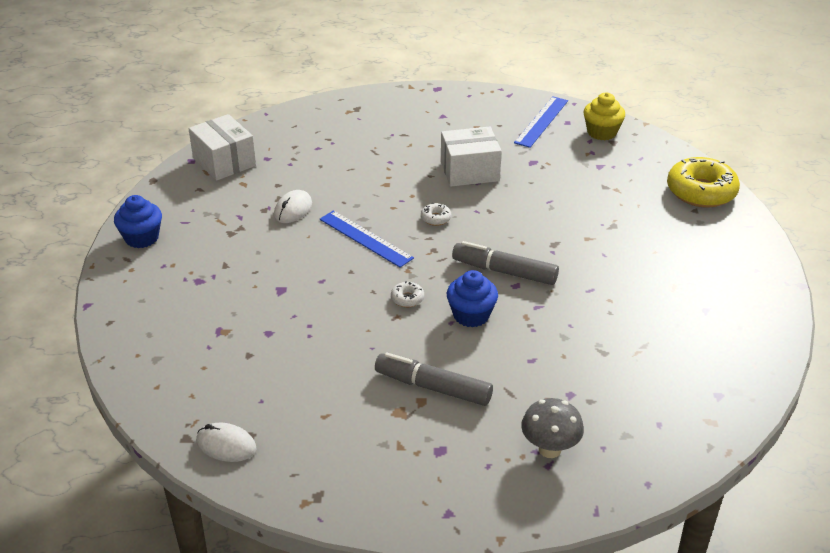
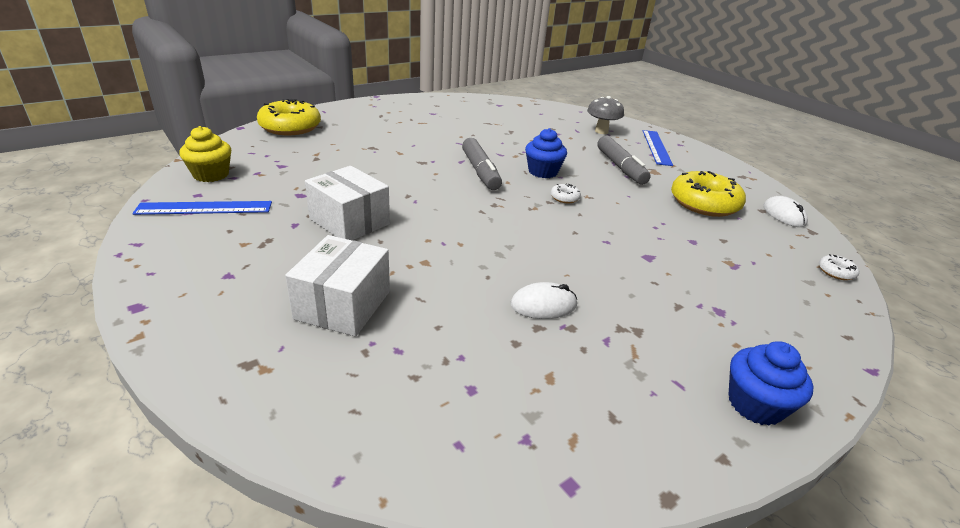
camera: 130 degrees left, 5 degrees down
white box [188,114,256,181] -> white box moved to [285,235,390,337]
blue ruler [319,210,414,268] -> blue ruler moved to [643,130,673,166]
white donut [421,203,451,226] -> white donut moved to [819,254,859,280]
none -> yellow donut [671,171,746,217]

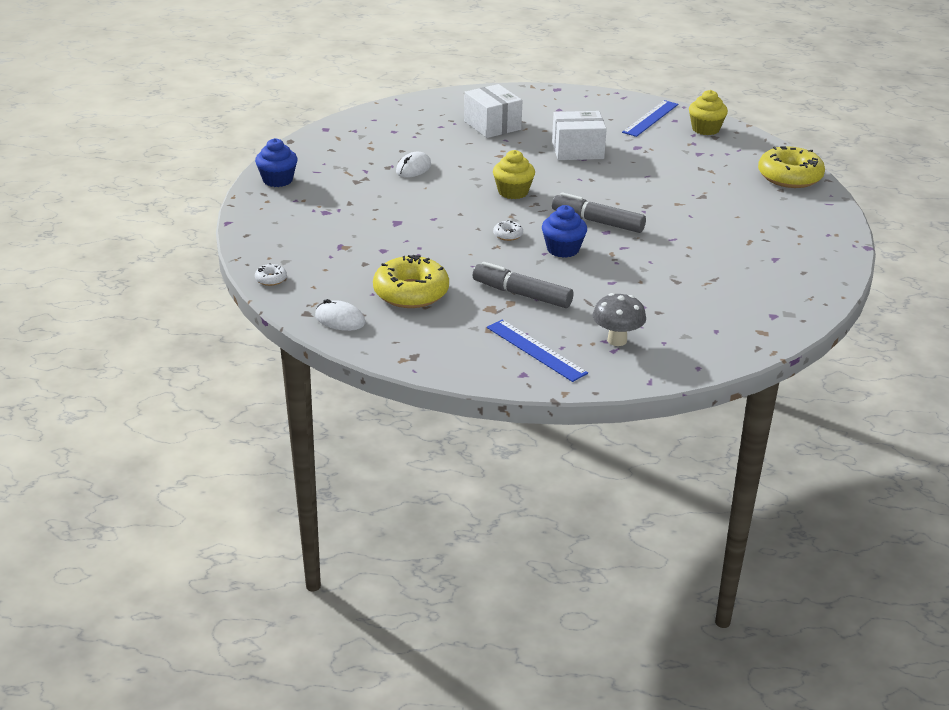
camera: 135 degrees right, 0 degrees up
none -> yellow cupcake [493,150,535,199]

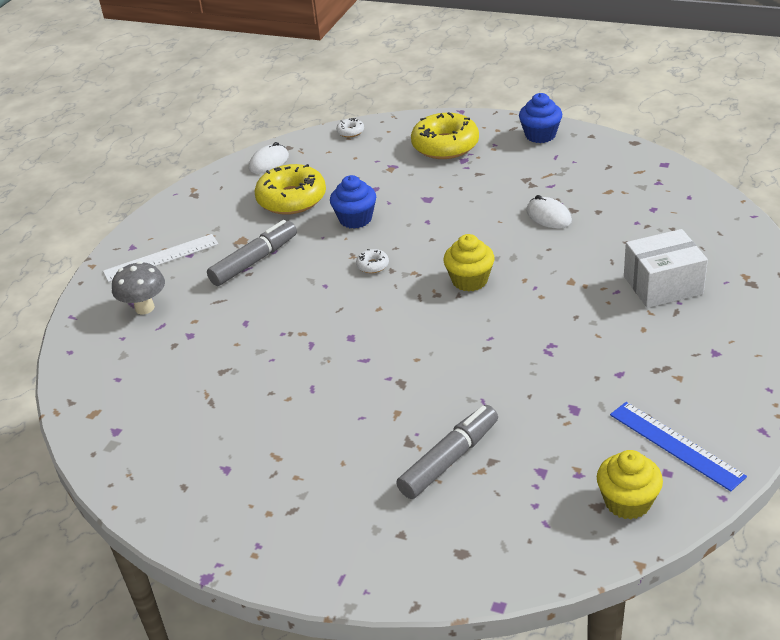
camera: 110 degrees right, 5 degrees up
blue ruler [487,319,588,382] -> white ruler [103,234,219,282]
blue cupcake [542,205,587,258] -> blue cupcake moved to [330,175,376,229]
white box [552,111,607,160] -> none
grey marker [552,192,646,233] -> grey marker moved to [396,405,498,499]
yellow donut [758,146,825,188] -> yellow donut moved to [411,112,479,159]

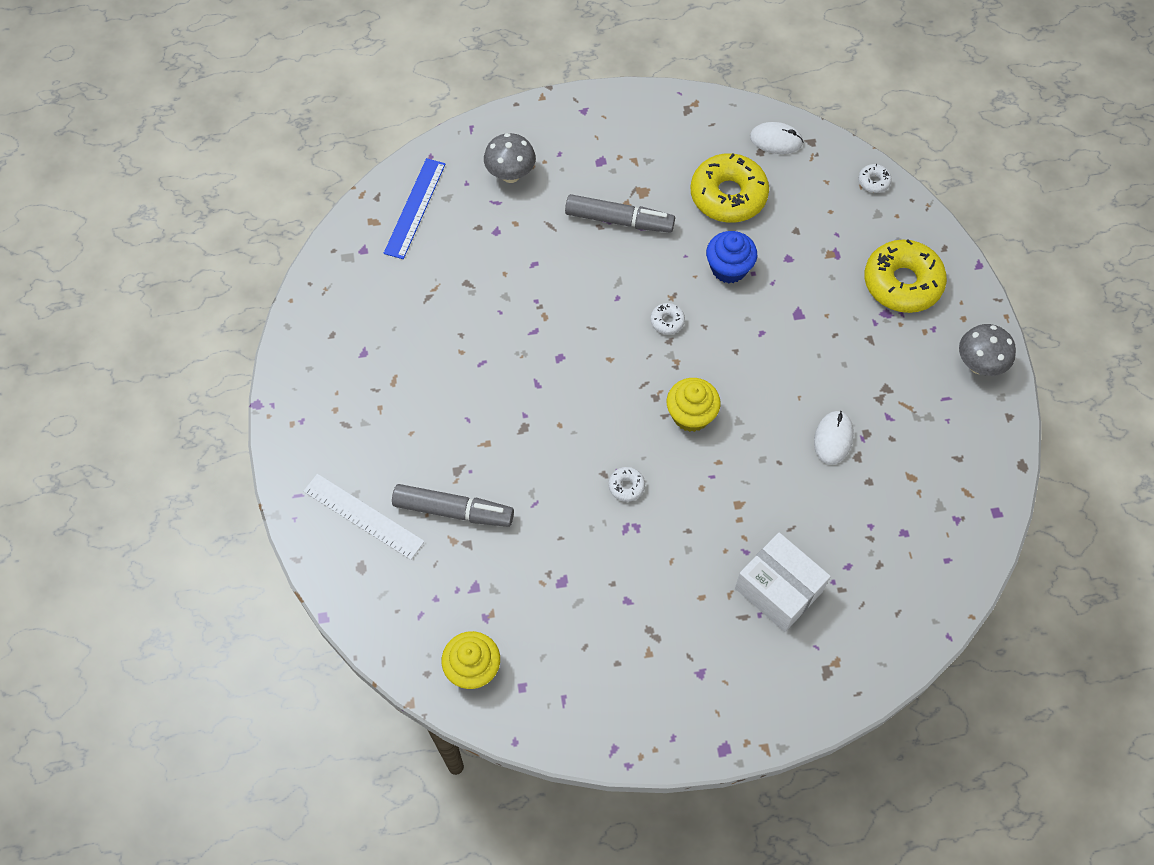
camera: 55 degrees right, 25 degrees up
white ruler [103,234,219,282] -> white ruler moved to [303,474,425,560]
blue cupcake [519,93,562,143] -> grey mushroom [959,324,1016,376]
blue ruler [610,402,747,491] -> blue ruler moved to [384,158,445,259]
none -> white donut [608,467,645,502]

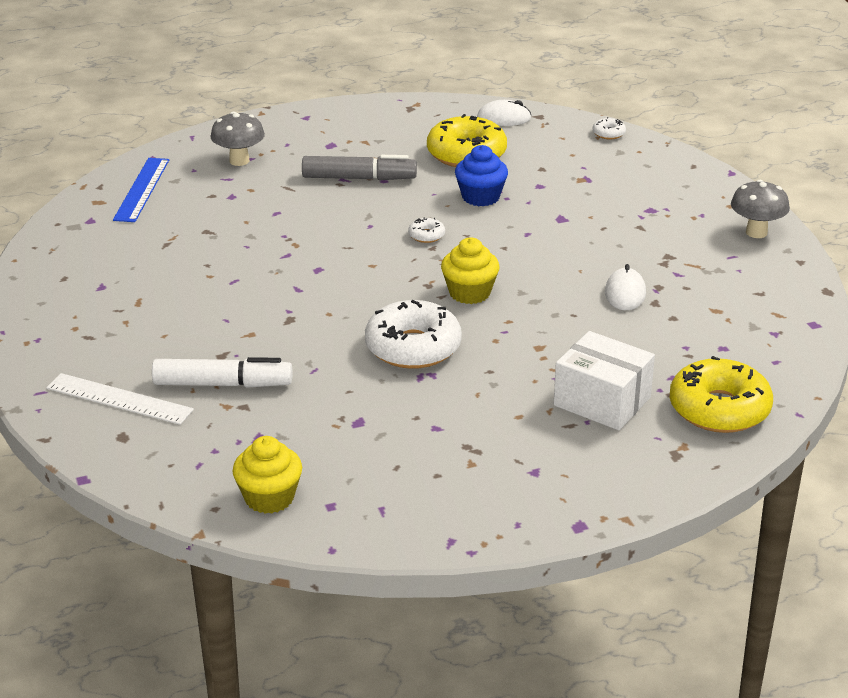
camera: 10 degrees left, 30 degrees down
grey marker [392,484,514,527] -> white marker [152,357,292,388]
white donut [608,467,645,502] -> white donut [365,300,462,369], size x2.36
yellow donut [864,239,947,313] -> yellow donut moved to [670,356,773,433]

